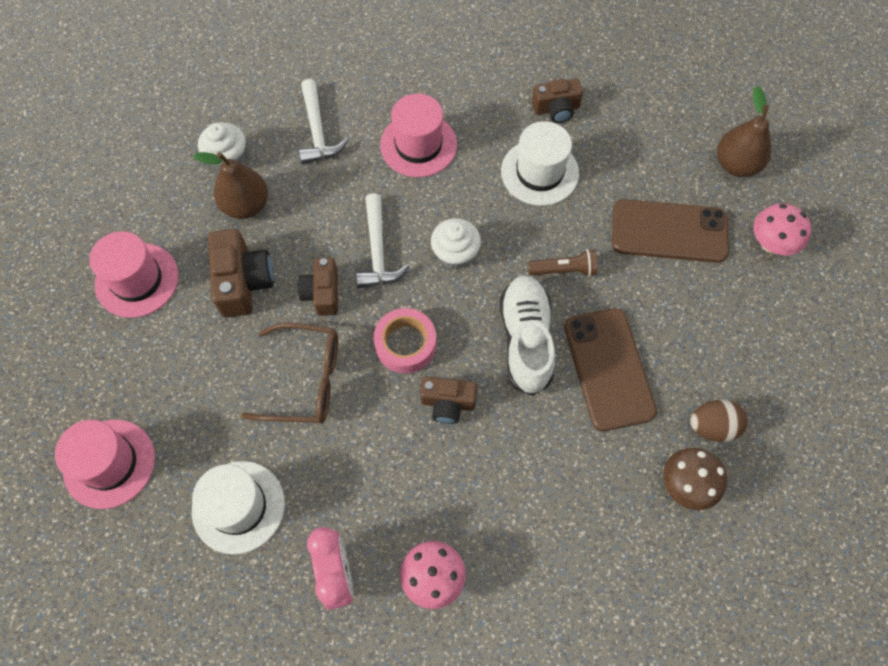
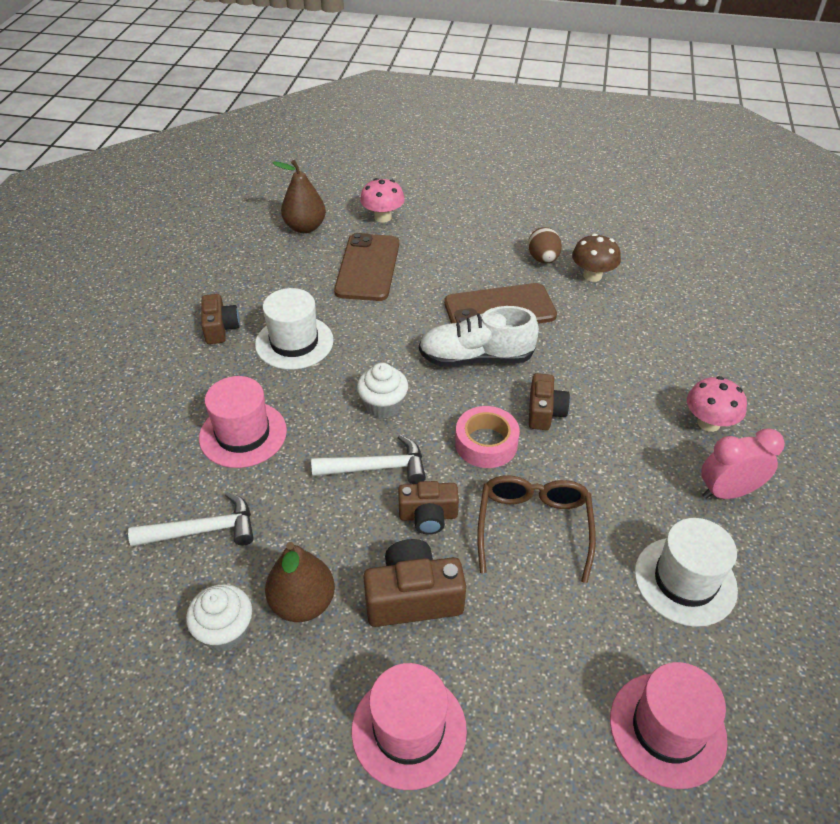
camera: 90 degrees left, 20 degrees down
brown flashlight [528,249,597,277] -> none

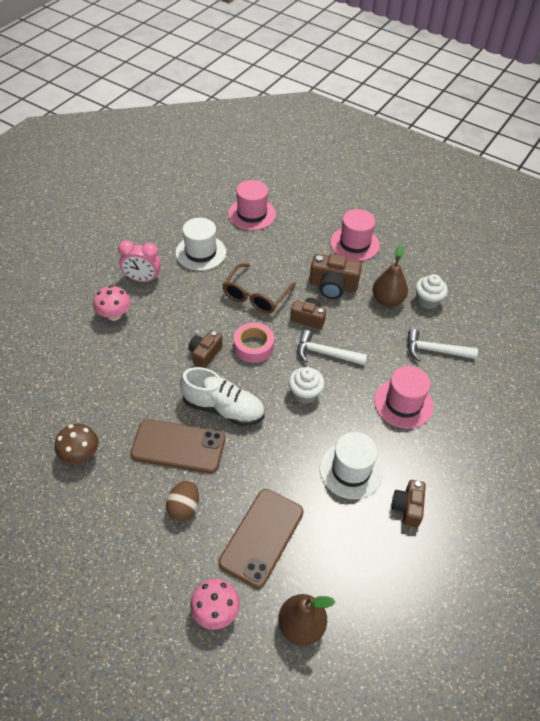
camera: 160 degrees left, 5 degrees up
brown egg [528,227,562,264] -> brown egg moved to [166,480,199,521]

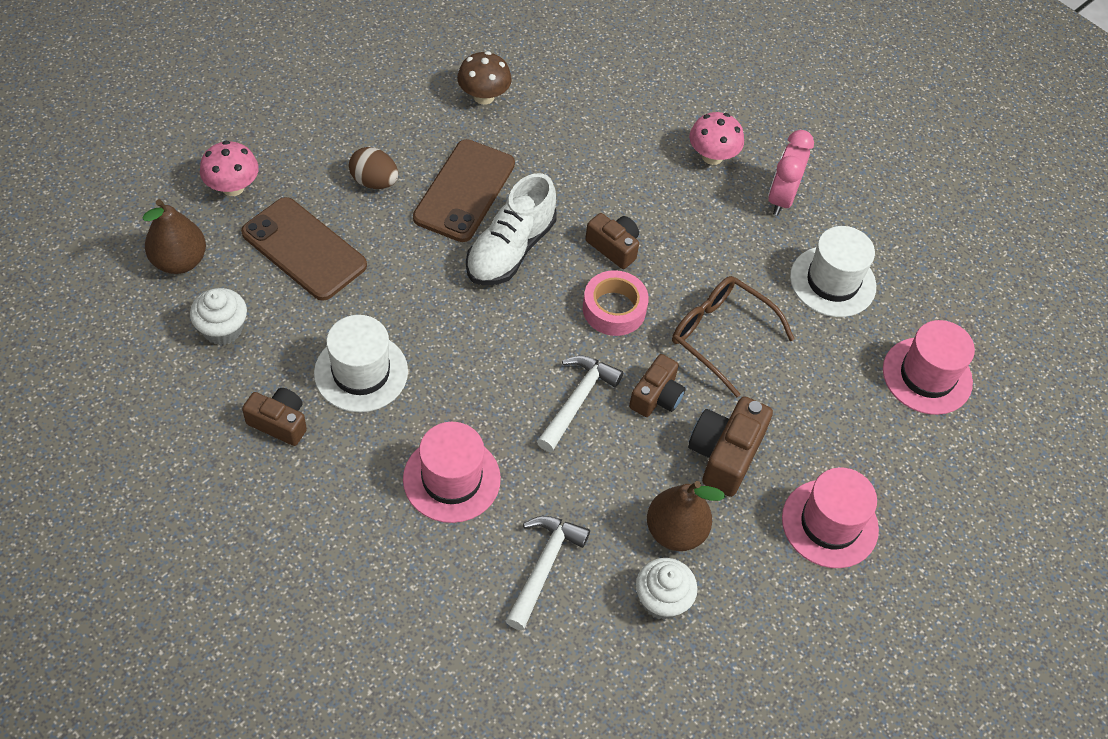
camera: 100 degrees right, 5 degrees up
white cupcake [289,367,324,404] -> white cupcake moved to [190,288,247,345]

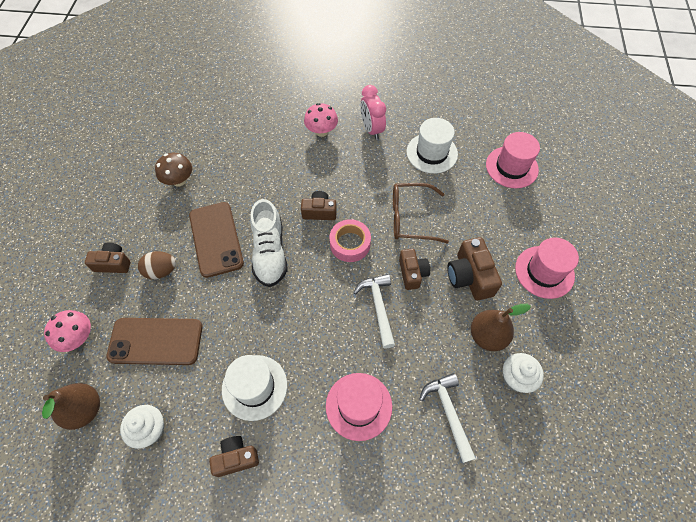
camera: 35 degrees left, 5 degrees up
none -> brown camera [85,242,131,273]

